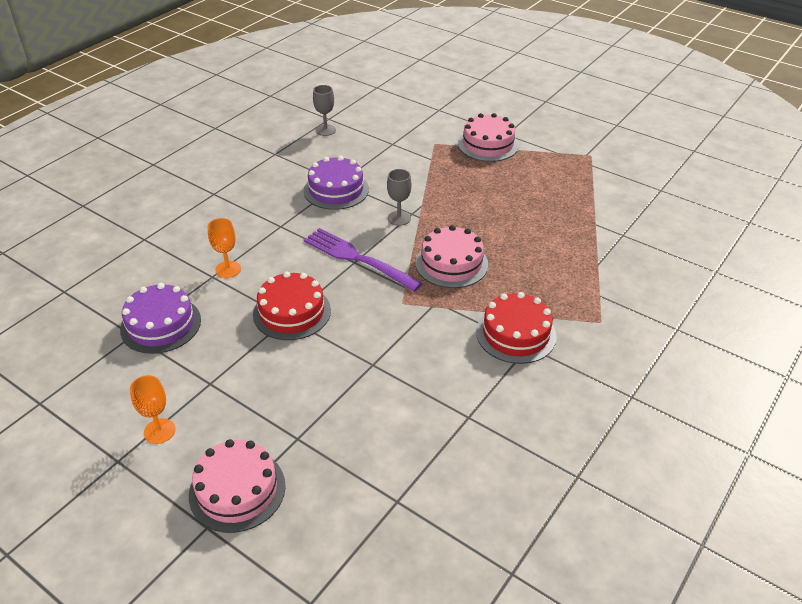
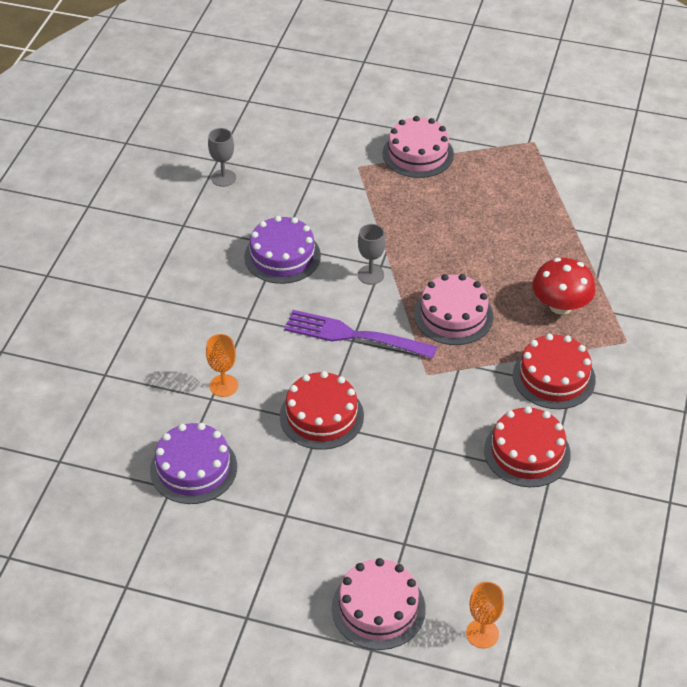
camera: 20 degrees left, 5 degrees up
orange goblet [130,375,176,444] -> orange goblet moved to [466,582,504,648]
none -> red cake [484,406,571,487]
none -> red mushroom [532,258,596,314]

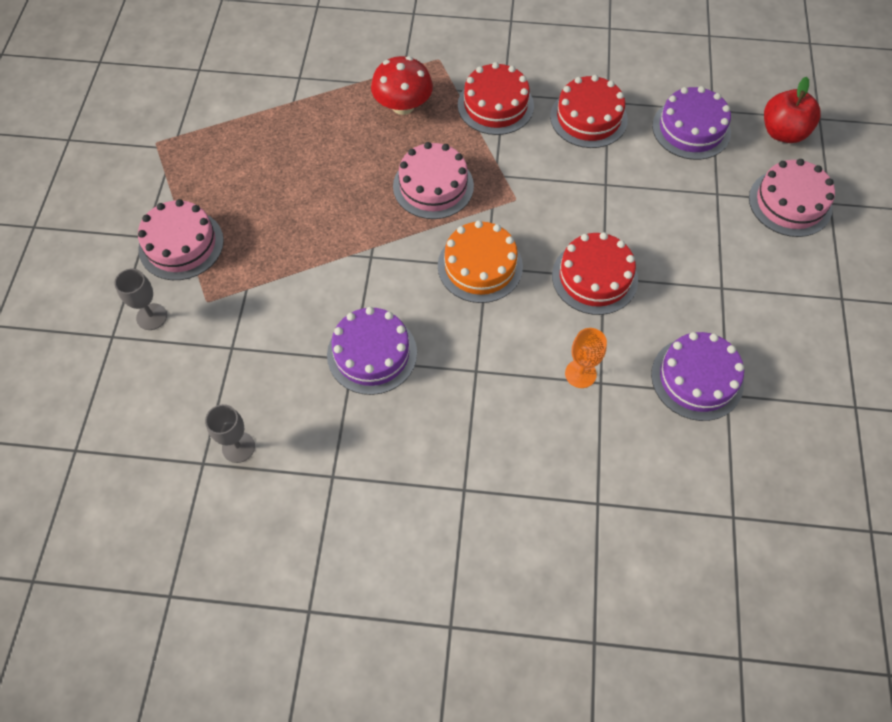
camera: 100 degrees left, 15 degrees up
purple fork [284,310,437,359] -> orange cake [438,220,523,303]
grey goblet [358,224,386,285] -> grey goblet moved to [114,269,167,330]
orange goblet [466,582,504,648] -> red apple [764,77,821,143]
none -> purple cake [652,86,731,160]

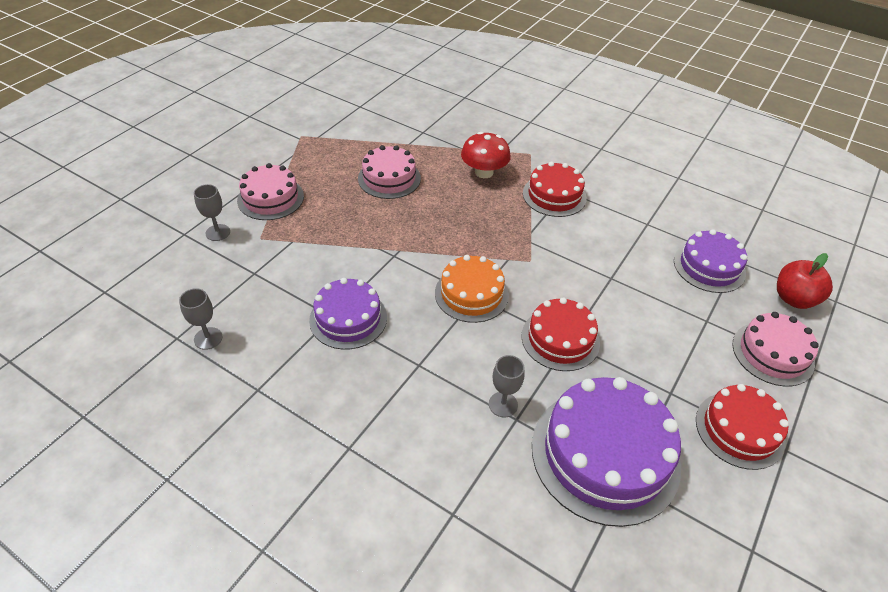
camera: 25 degrees right, 15 degrees down
pink cake [393,142,474,219] -> pink cake moved to [358,145,421,199]
red cake [550,75,628,148] -> red cake moved to [696,384,789,470]
orange goblet [565,328,607,388] -> grey goblet [489,355,525,417]
purple cake [651,332,744,421] -> purple cake [532,377,681,527], size x1.65

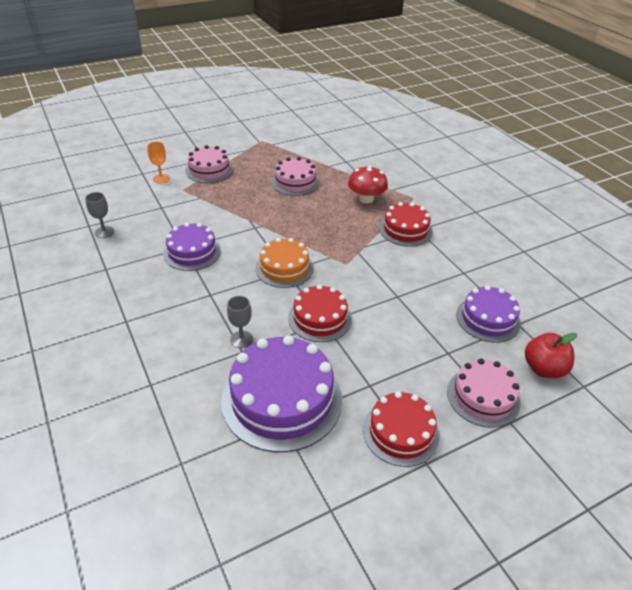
camera: 30 degrees right, 5 degrees down
grey goblet [194,184,230,241] -> orange goblet [147,142,170,184]

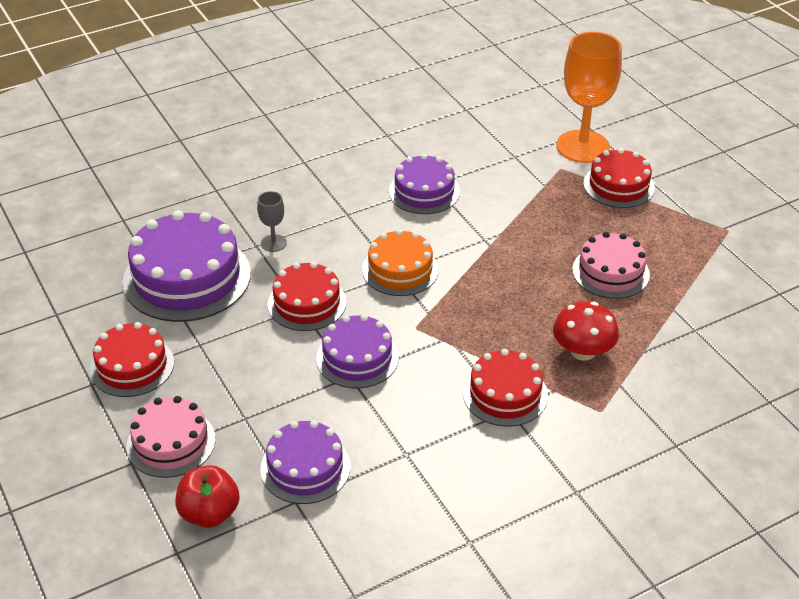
camera: 90 degrees right, 0 degrees up
grey goblet [85,192,114,238] -> none
orange goblet [147,142,170,184] -> orange goblet [556,32,622,163], size x2.25
pink cake [185,145,233,183] -> red cake [583,148,655,208]
none -> purple cake [316,314,399,388]

